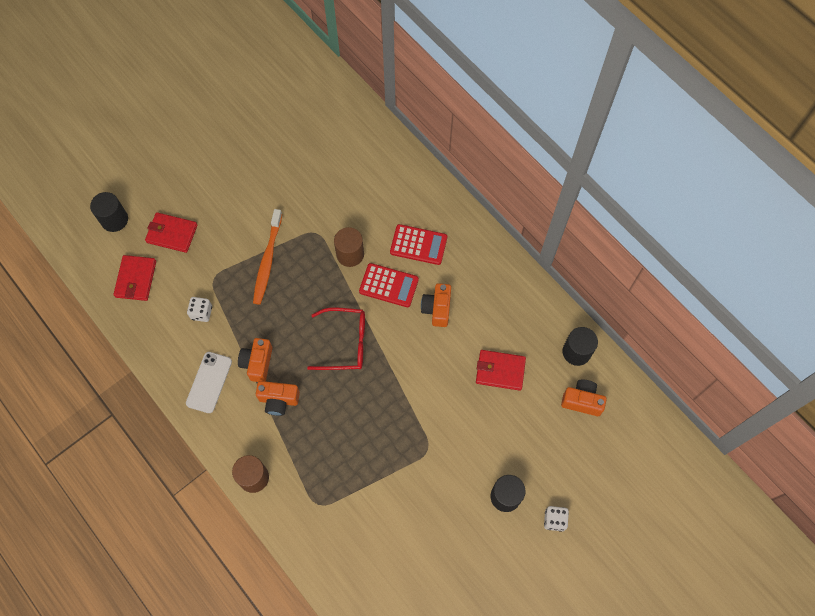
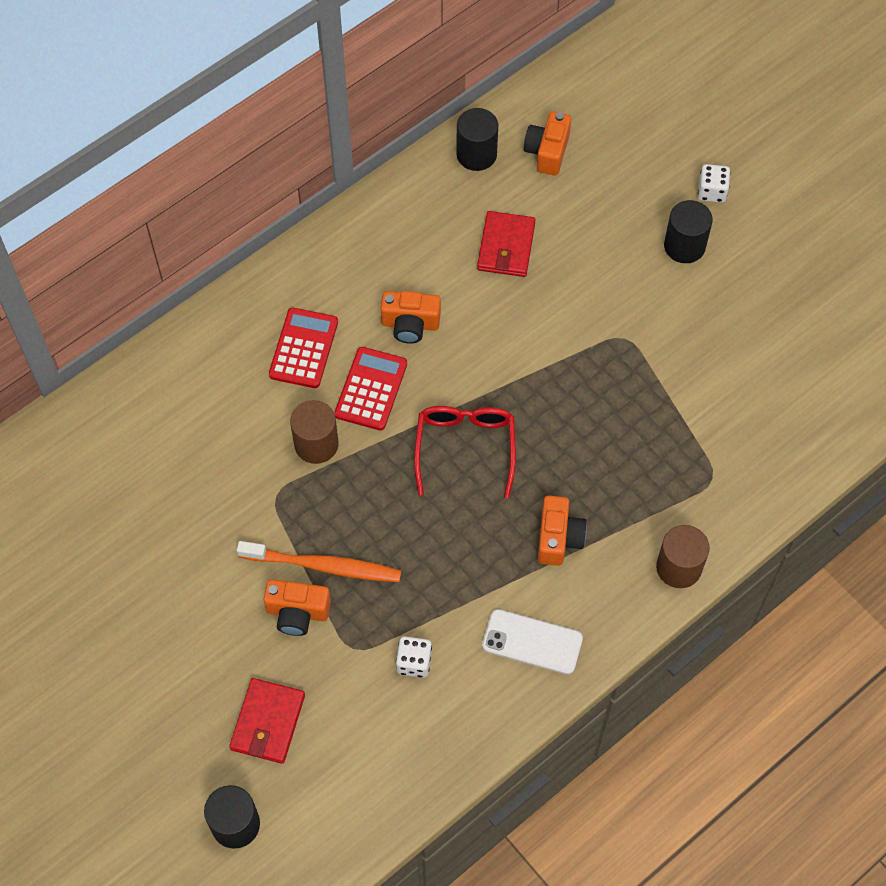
camera: 90 degrees left, 5 degrees down
red wallet [114,255,156,301] -> none
orange camera [238,338,272,382] -> orange camera moved to [264,579,331,636]

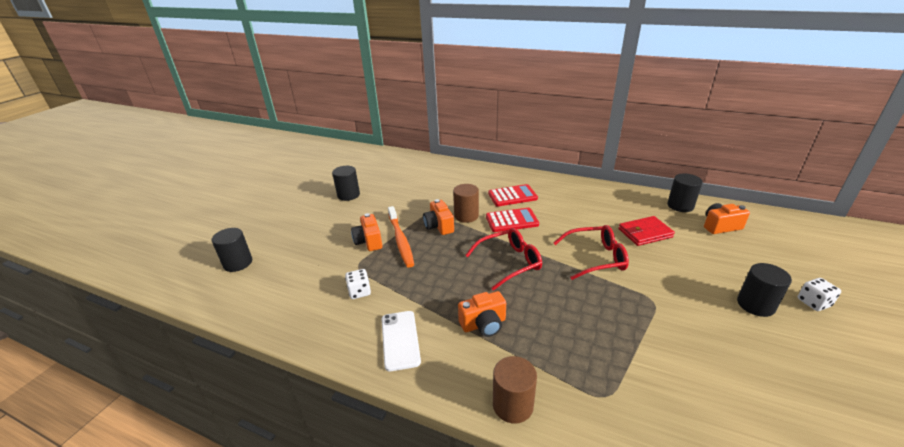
camera: 65 degrees right, 30 degrees down
red wallet [229,678,305,764] -> none
orange camera [381,291,441,344] -> orange camera moved to [423,199,454,235]
none -> black cylinder [332,166,360,201]
none -> red glasses [553,225,629,280]

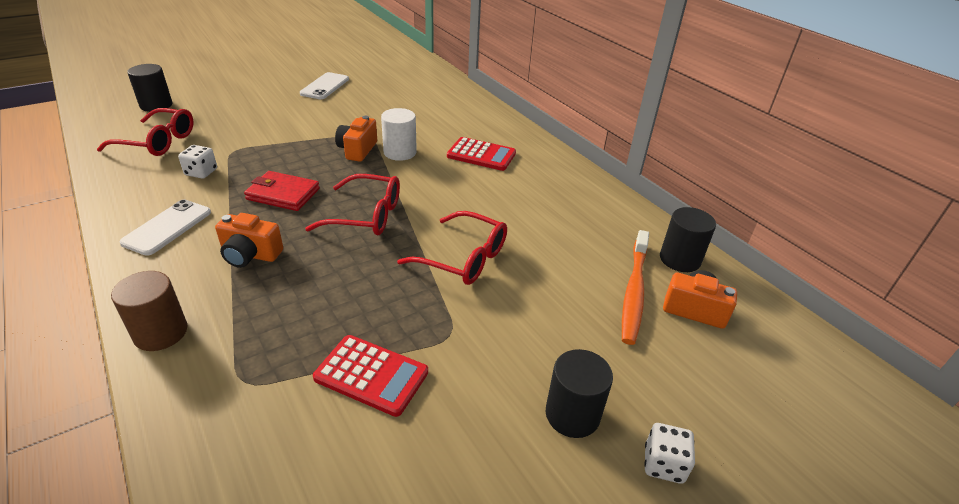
camera: 30 degrees right, 5 degrees up
black cylinder [332,166,360,201] -> white phone [300,72,349,99]
orange camera [351,213,382,251] -> none
orange toothbrush [388,206,414,268] -> orange toothbrush moved to [622,230,649,345]
brown cylinder [453,184,479,223] -> white cylinder [381,108,417,161]
red calculator [486,208,539,232] -> red calculator moved to [313,335,428,417]
red wallet [618,216,675,246] -> red wallet moved to [244,171,320,211]
none -> red glasses [97,108,194,156]

